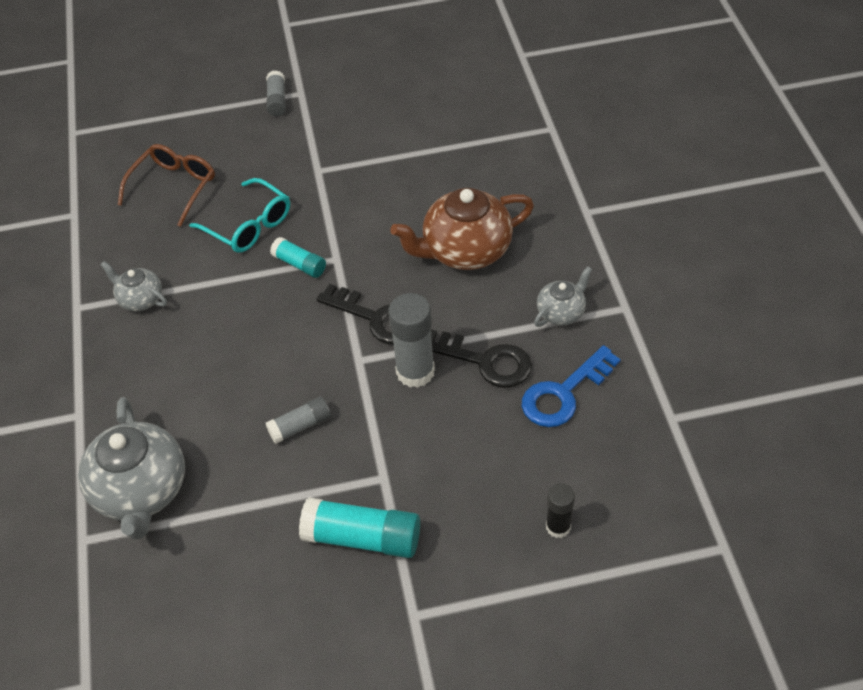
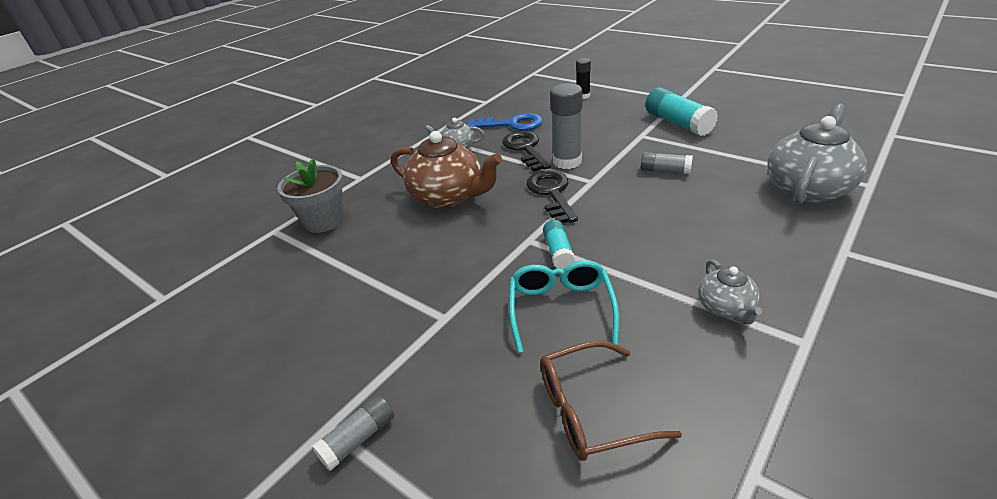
camera: 130 degrees left, 15 degrees down
none -> grey flower pot [277,158,344,233]

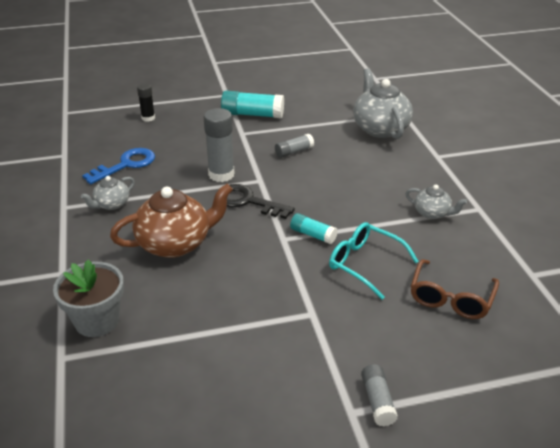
camera: 55 degrees left, 0 degrees up
black key [502,131,551,172] -> none

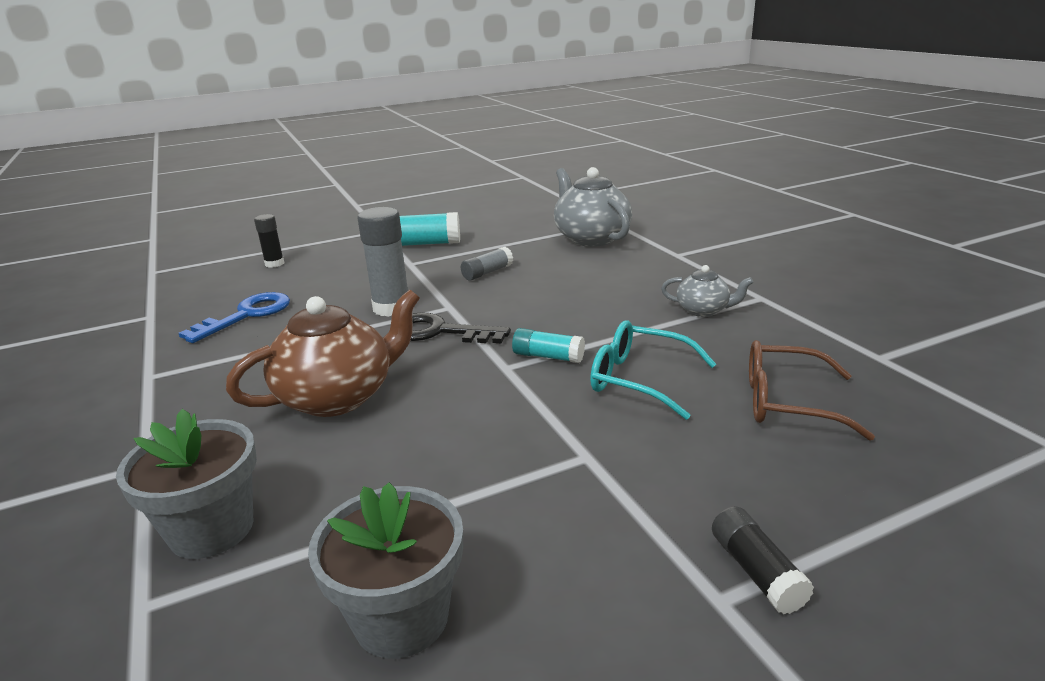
camera: 10 degrees left, 10 degrees down
grey teapot [81,176,135,210] -> none
grey glue stick [361,364,398,426] -> black glue stick [712,506,814,614]
brown glasses [410,259,499,319] -> brown glasses turned 90 degrees clockwise [749,340,875,441]
none -> grey flower pot [308,482,463,659]

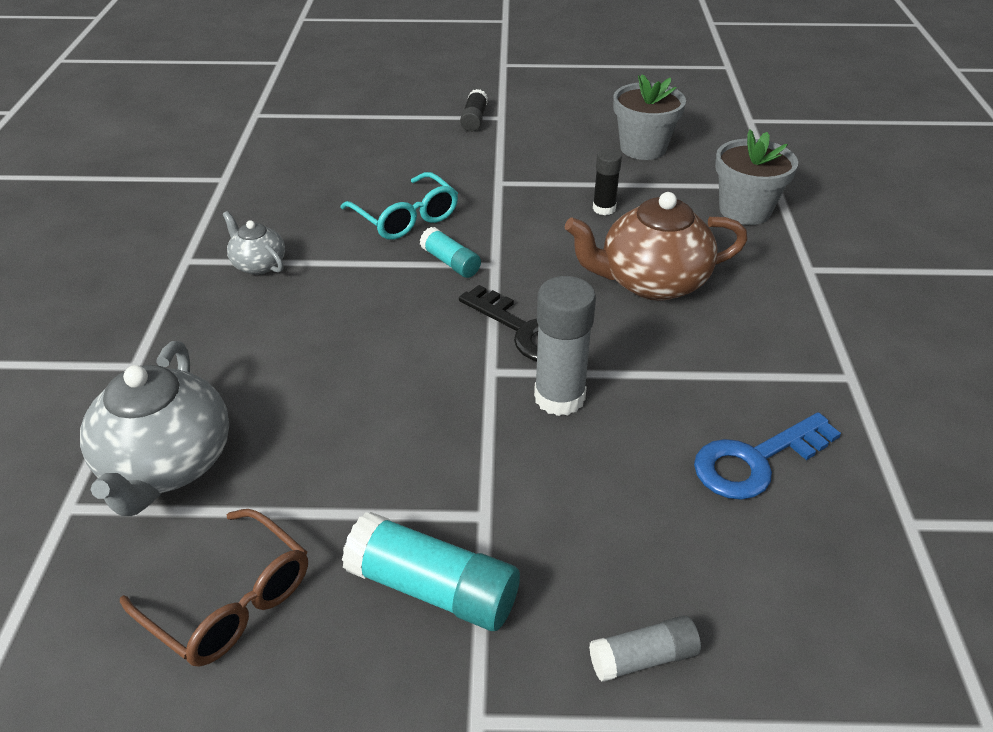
camera: 155 degrees left, 15 degrees up
black glue stick [254,214,284,268] -> black glue stick moved to [593,149,622,215]
grey glue stick [461,247,513,281] -> grey glue stick moved to [589,615,701,682]
brown glasses [749,340,875,441] -> brown glasses moved to [120,509,308,667]

